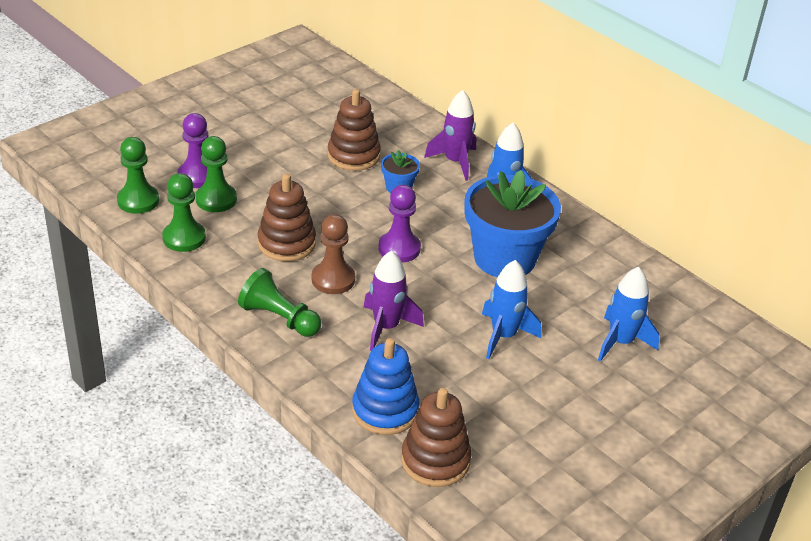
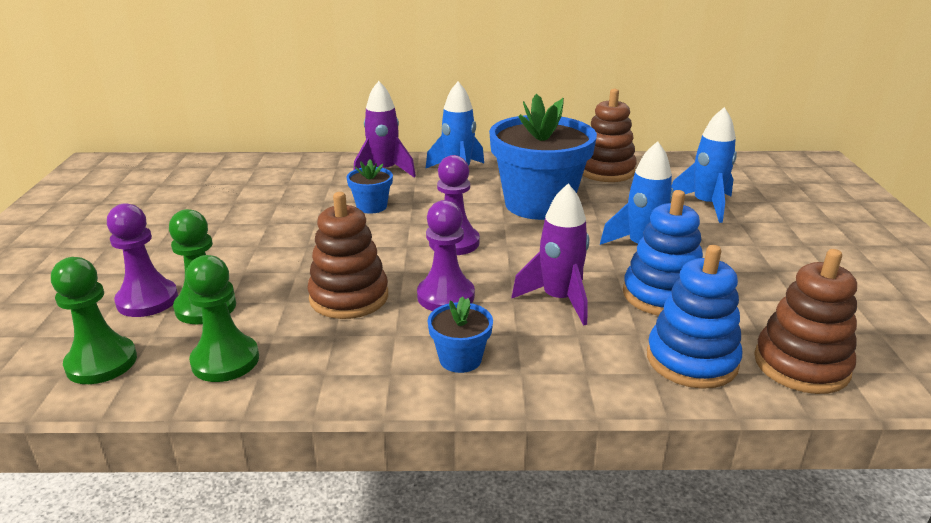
camera: 45 degrees left, 10 degrees down
green pawn [238,268,321,337] -> blue flower pot [428,296,493,373]
brown pawn [311,214,355,294] -> purple pawn [417,200,475,311]
brown stacking toy [327,89,381,171] -> brown stacking toy moved to [583,89,637,182]
none -> blue stacking toy [623,190,703,315]

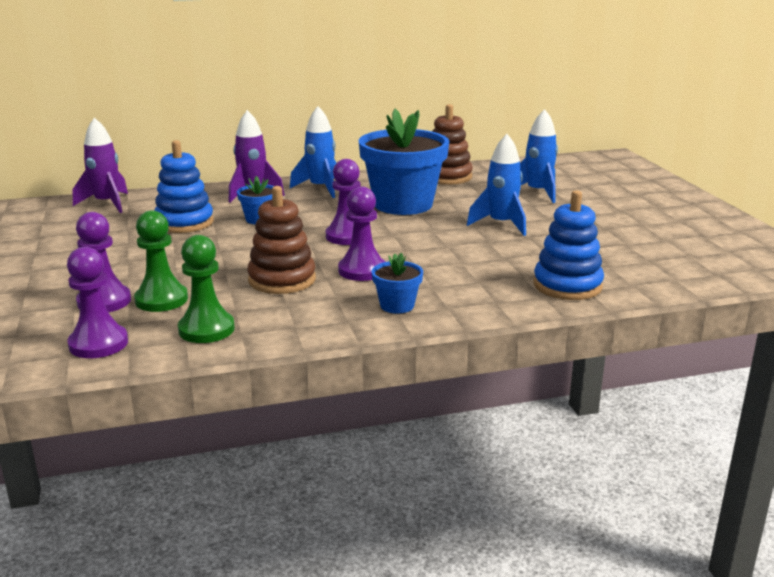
camera: 15 degrees left, 5 degrees down
green pawn [51,257,137,384] -> purple pawn [67,247,128,358]
purple rocket [511,183,589,326] -> purple rocket moved to [73,117,128,213]
blue stacking toy [623,190,703,315] -> blue stacking toy moved to [154,140,214,233]
brown stacking toy [754,249,857,394] -> none

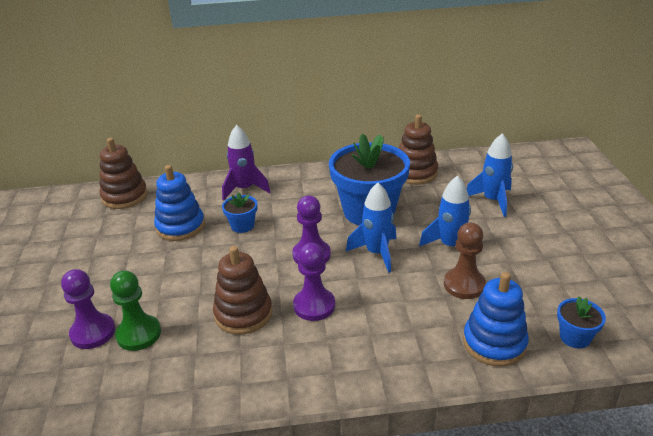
camera: 10 degrees right, 10 degrees up
purple pawn [67,247,128,358] -> none
purple rocket [73,117,128,213] -> brown stacking toy [99,138,148,209]
green pawn [178,235,235,343] -> none
blue rocket [290,106,336,198] -> blue rocket moved to [346,183,397,273]
blue flower pot [372,253,423,314] -> blue flower pot moved to [557,296,606,348]
none -> brown pawn [444,223,486,299]

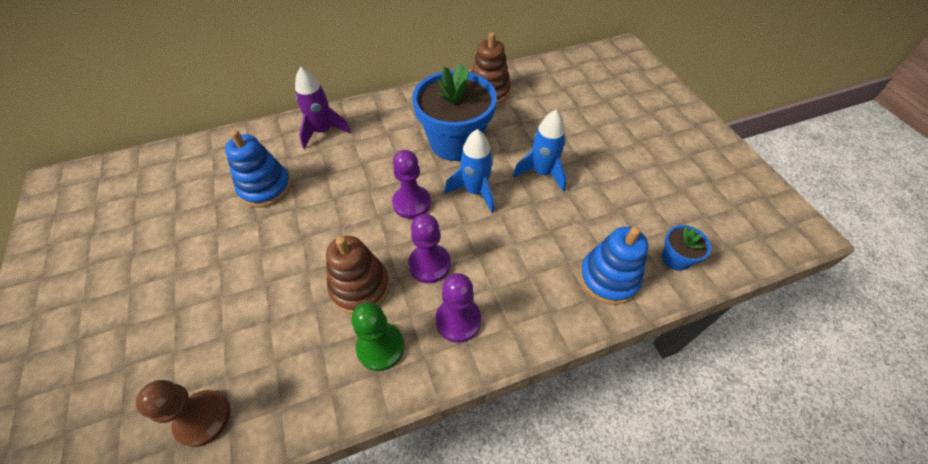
camera: 15 degrees left, 20 degrees up
purple pawn [61,269,115,349] -> purple pawn moved to [435,273,481,343]
brown stacking toy [99,138,148,209] -> none
green pawn [110,270,161,351] -> green pawn moved to [351,302,405,371]
blue flower pot [222,192,257,233] -> none
brown pawn [444,223,486,299] -> brown pawn moved to [136,380,231,447]
blue rocket [467,133,513,217] -> none

